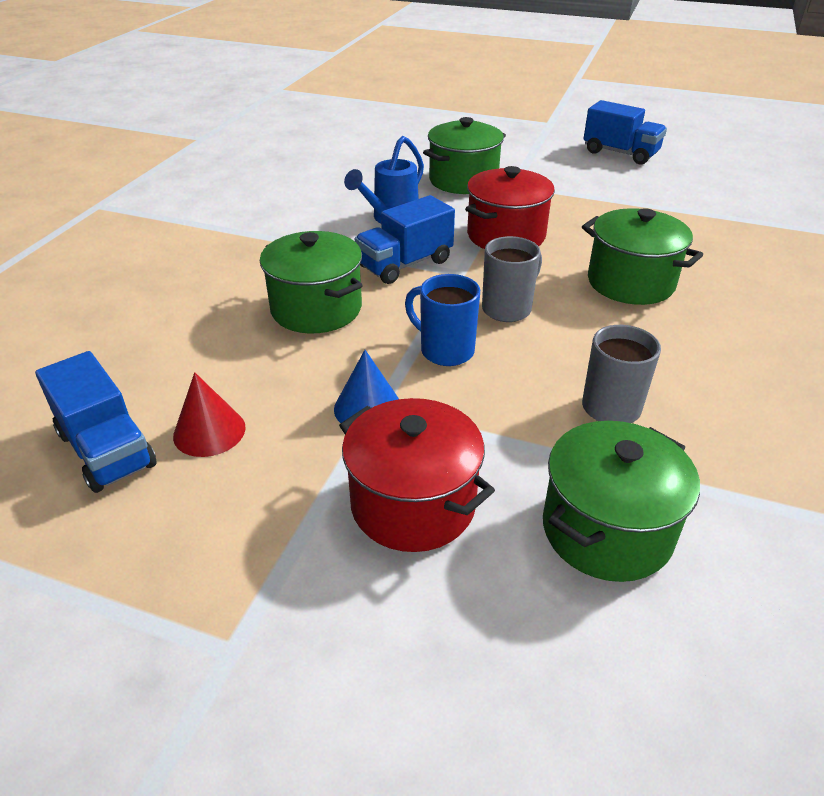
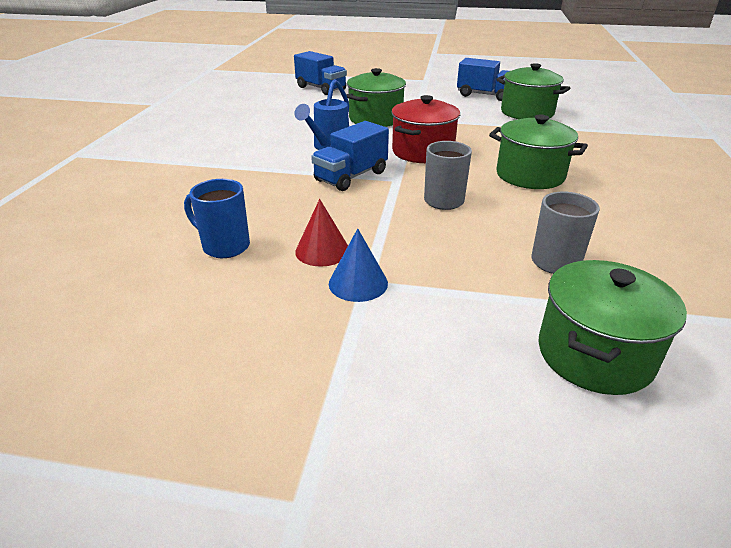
camera: 10 degrees left, 5 degrees down
blue truck [35,351,157,493] -> blue truck moved to [294,51,347,95]
red cone [173,372,245,457] -> red cone moved to [295,199,348,267]
green pot [260,231,363,333] -> green pot moved to [496,63,570,119]
red pot [339,398,495,552] -> none
blue mug [405,274,480,366] -> blue mug moved to [184,179,250,258]

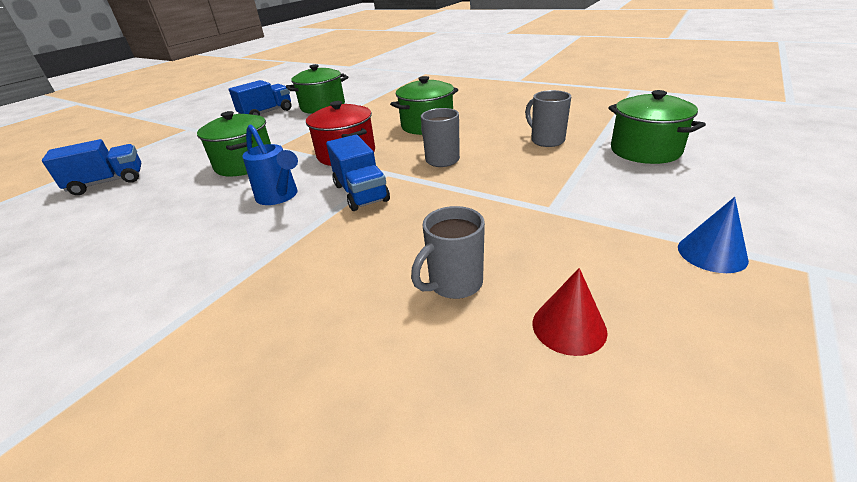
camera: 65 degrees left, 0 degrees up
blue mug [184,179,250,258] -> grey mug [411,206,485,299]
red cone [295,199,348,267] -> red cone moved to [532,268,608,356]
blue cone [329,229,388,302] -> blue cone moved to [678,197,749,273]

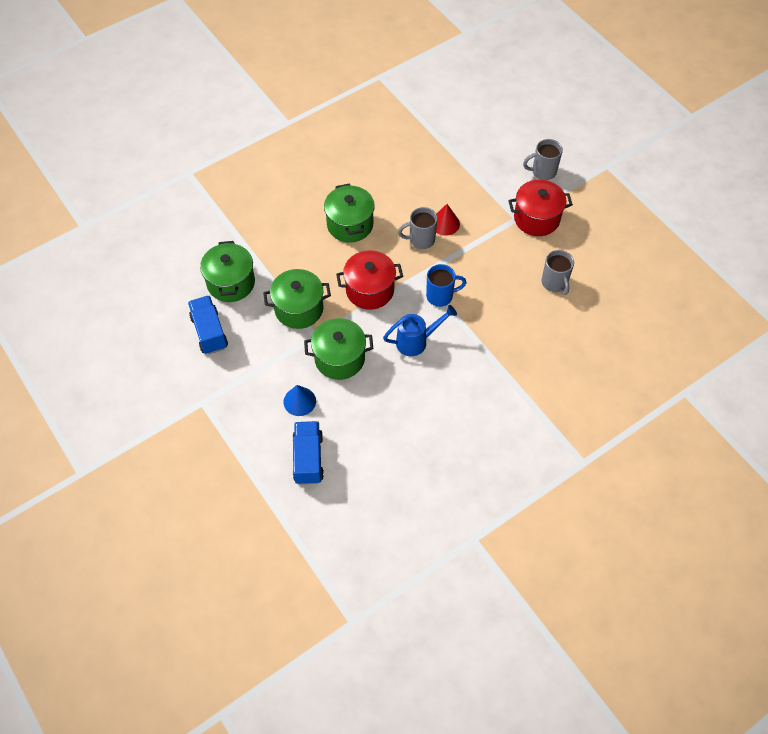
camera: 70 degrees left, 25 degrees up
blue truck [326,135,390,211] -> blue mug [426,264,466,307]
grey mug [525,90,571,147] -> grey mug moved to [523,139,563,180]
red cone [532,268,608,356] -> red cone moved to [436,204,460,236]
green pot [608,90,706,164] -> green pot moved to [263,269,331,329]
blue cone [678,197,749,273] -> blue cone moved to [284,385,316,416]
none -> red pot [508,179,573,236]

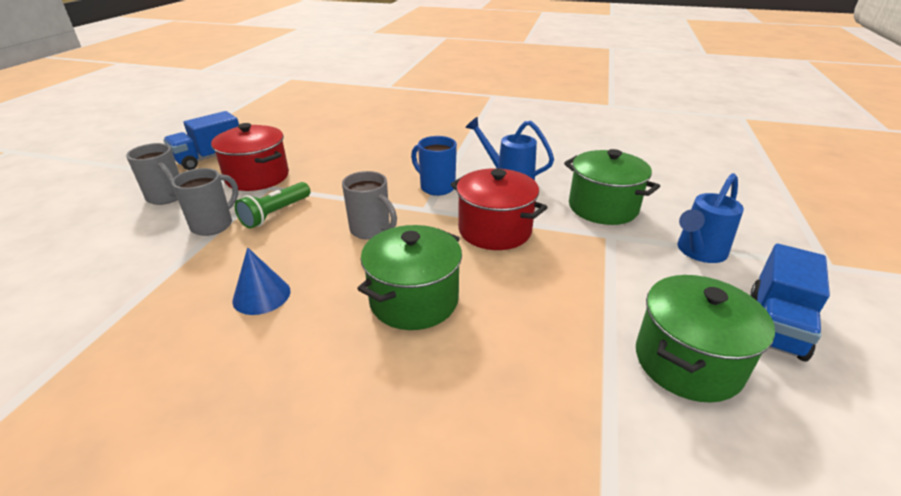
camera: 130 degrees left, 25 degrees down
green pot [263,269,331,329] -> none
blue cone [284,385,316,416] -> blue cone moved to [232,247,290,315]
blue truck [293,421,324,485] -> blue truck moved to [163,111,239,170]
red cone [436,204,460,236] -> none
grey mug [542,250,574,295] -> grey mug moved to [172,168,238,236]
none -> green flashlight [235,182,310,229]
none -> blue watering can [677,173,744,263]

